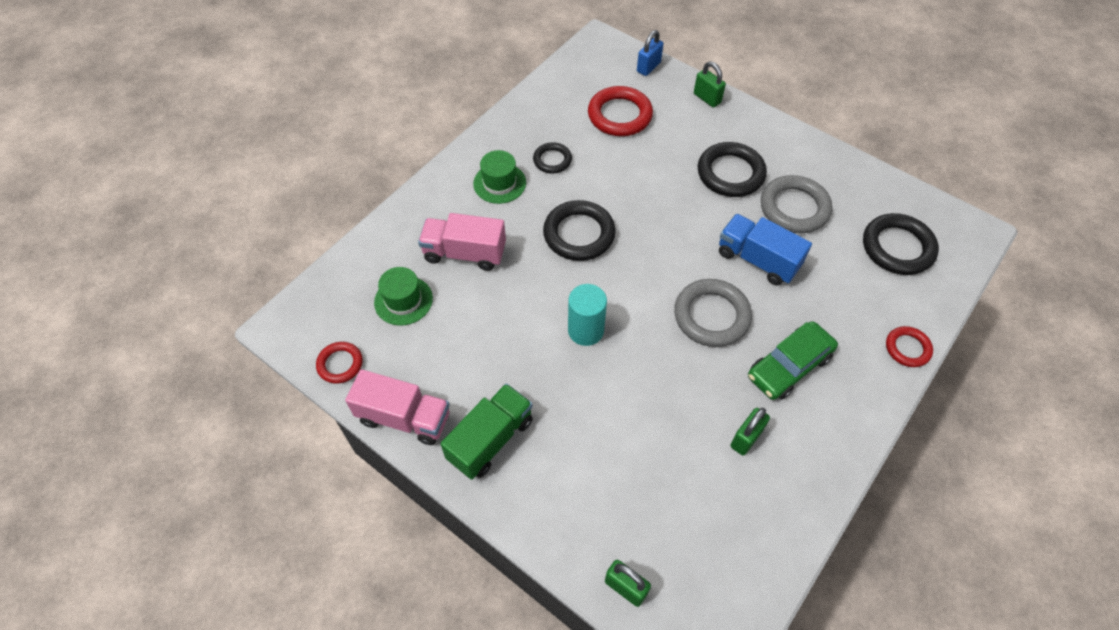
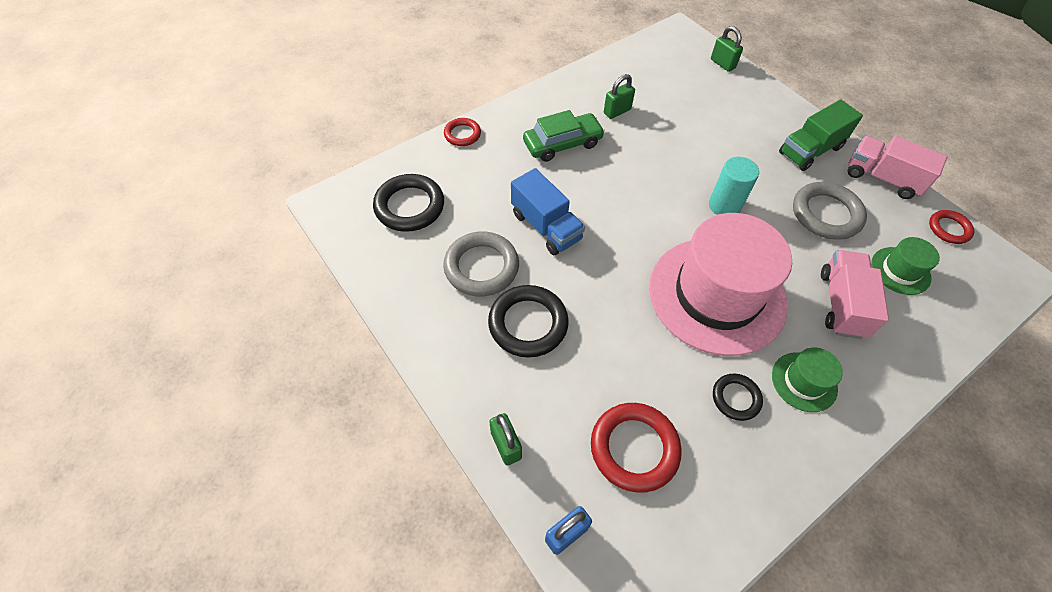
camera: 165 degrees left, 0 degrees up
pink truck [418,213,506,271] -> pink truck turned 105 degrees counterclockwise [821,250,889,339]
black ring [543,200,616,261] -> pink hat [649,213,792,356]
grey ring [674,279,752,347] -> grey ring moved to [793,182,867,240]

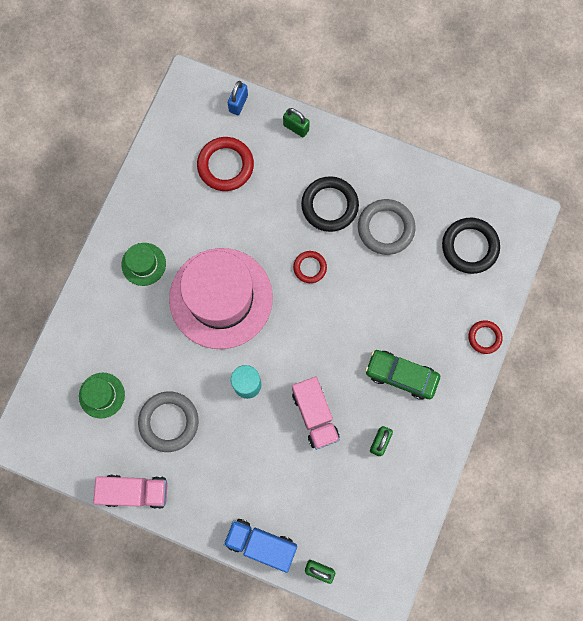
camera: 150 degrees right, 20 degrees up
blue truck [511,168,585,255] -> blue truck moved to [224,519,297,573]
green car [523,110,605,162] -> green car turned 75 degrees clockwise [365,350,440,400]
black ring [713,373,763,421] -> none
green truck [779,100,863,171] -> none
pink truck [821,250,889,339] -> pink truck moved to [292,377,340,450]
red ring [929,210,975,244] -> red ring moved to [293,251,327,283]

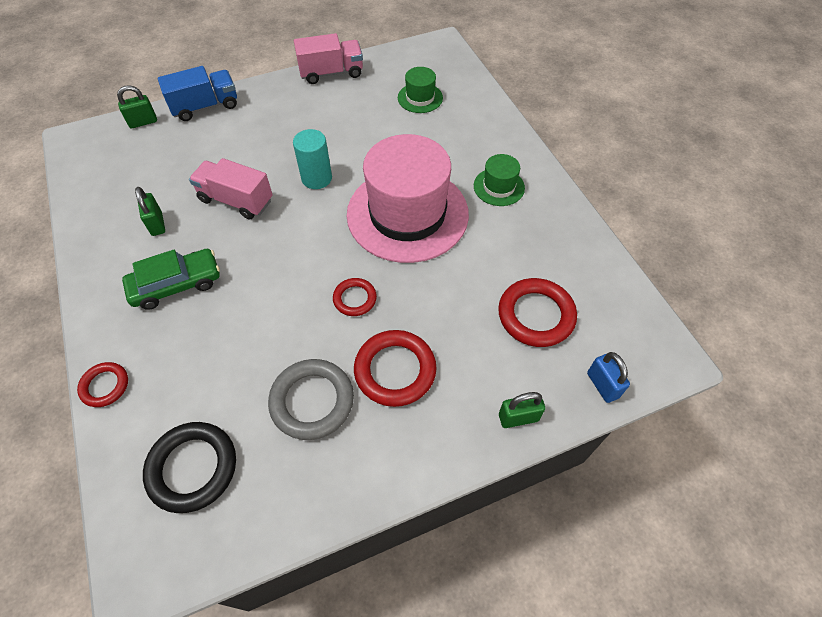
camera: 135 degrees right, 20 degrees down
pink truck [93,475,168,509] -> pink truck turned 150 degrees counterclockwise [294,33,363,84]
grey ring [138,391,199,452] -> none
black ring [301,176,359,232] -> red ring [354,330,437,407]

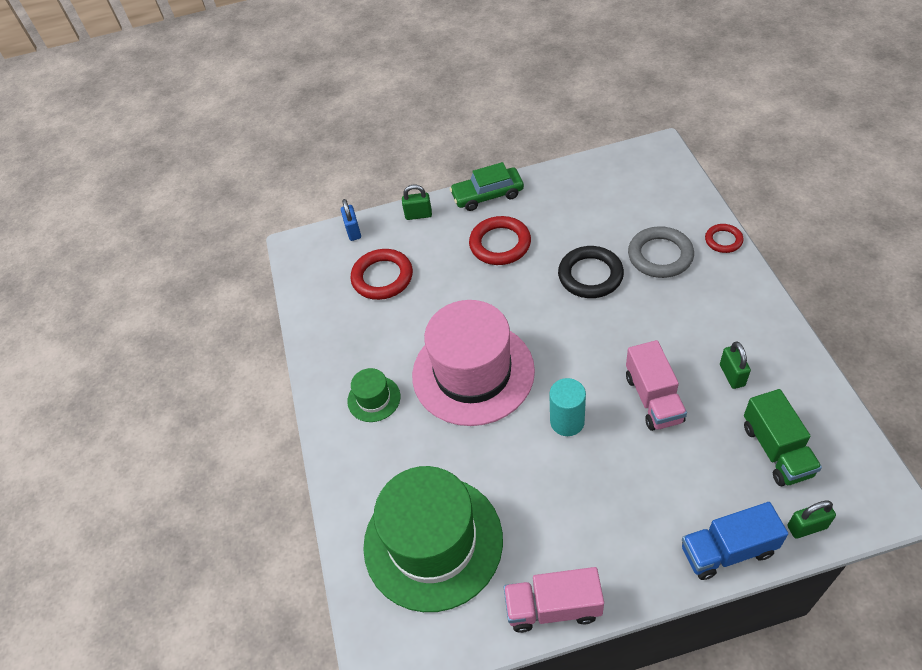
camera: 165 degrees left, 5 degrees down
green car [122,249,220,310] -> green car moved to [450,162,524,211]
black ring [143,422,236,513] -> black ring moved to [558,246,624,298]
pink truck [189,158,273,220] -> pink truck turned 45 degrees clockwise [626,340,687,431]
grey ring [268,359,354,440] -> grey ring moved to [628,226,694,278]
red ring [333,278,377,316] -> none
green hat [398,67,443,113] -> green hat [363,466,503,612], size x2.30
none -> green truck [744,389,822,486]

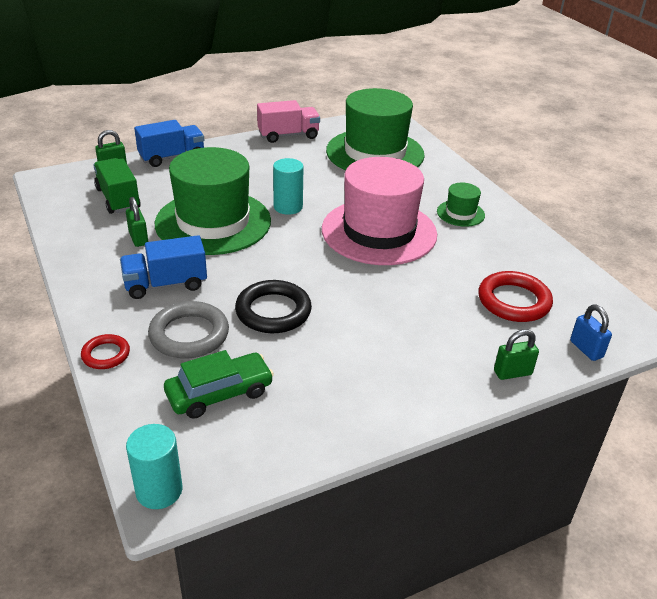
camera: 160 degrees right, 15 degrees down
green car [450,162,524,211] -> green car moved to [164,350,274,419]
red ring [469,216,531,265] -> none
pink truck [626,340,687,431] -> green hat [155,147,271,255]
none -> blue truck [120,235,207,299]
none -> turquoise cylinder [126,424,182,509]

